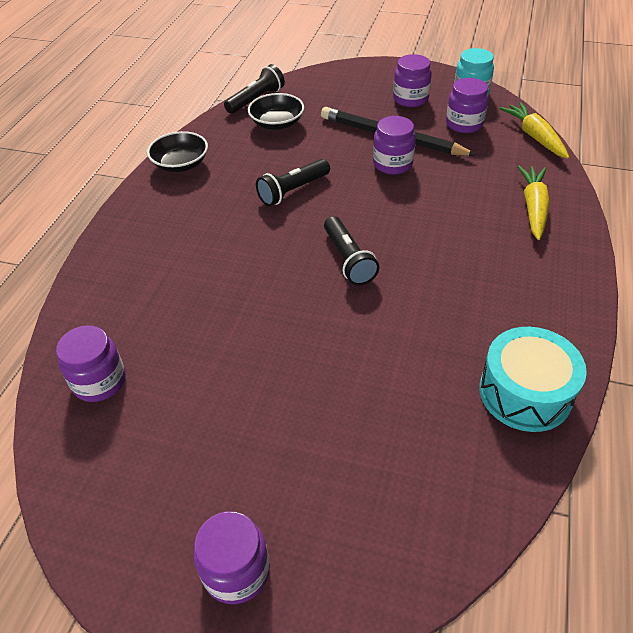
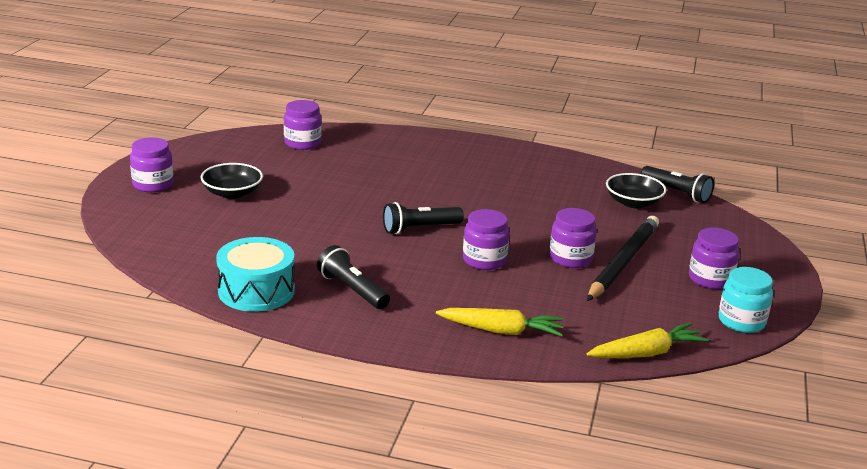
camera: 85 degrees right, 20 degrees down
black bowl [147,131,208,172] -> black bowl moved to [201,163,263,199]
black flashlight [256,159,330,206] -> black flashlight moved to [317,245,390,309]
purple jar [446,78,489,133] -> purple jar moved to [463,209,509,270]

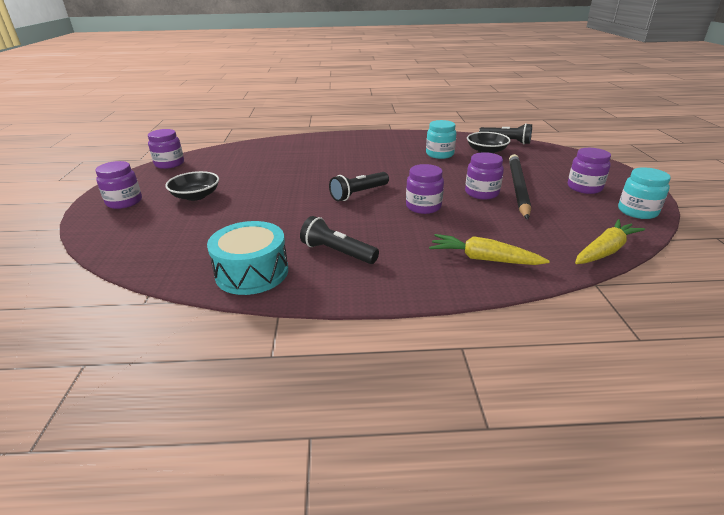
camera: 15 degrees left, 5 degrees up
purple jar [284,100,322,150] -> purple jar moved to [148,129,184,169]
yellow carrot [436,308,564,337] -> yellow carrot turned 150 degrees counterclockwise [429,234,550,265]
none -> turquoise jar [426,120,456,159]

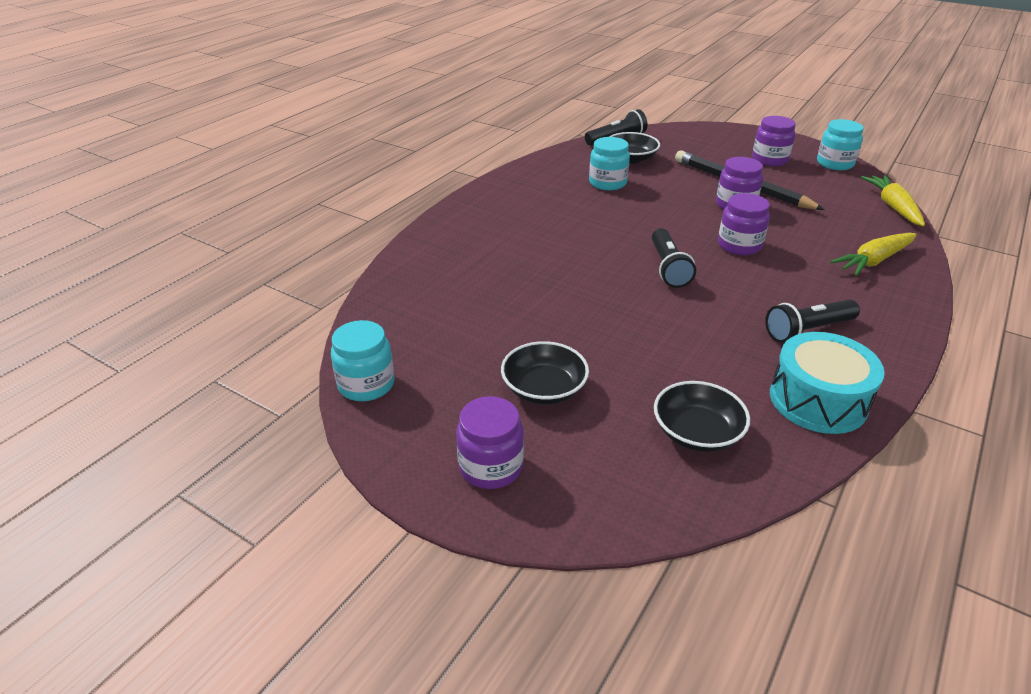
camera: 55 degrees left, 5 degrees up
purple jar [148,129,184,169] -> turquoise jar [331,320,394,401]
none -> black bowl [654,381,750,452]

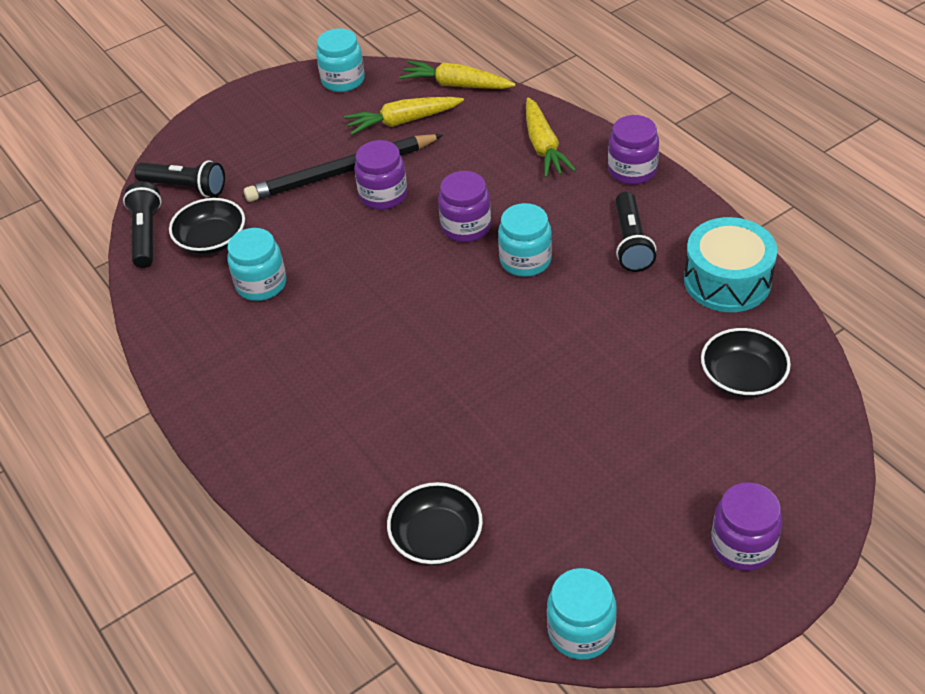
camera: 65 degrees left, 10 degrees up
black bowl [501,341,589,404] -> black bowl moved to [387,482,483,565]
black flashlight [652,228,696,288] -> black flashlight moved to [134,160,225,197]
purple jar [752,116,795,166] -> purple jar moved to [608,115,659,185]
none -> yellow carrot [344,97,464,135]
none -> turquoise jar [498,203,552,277]

